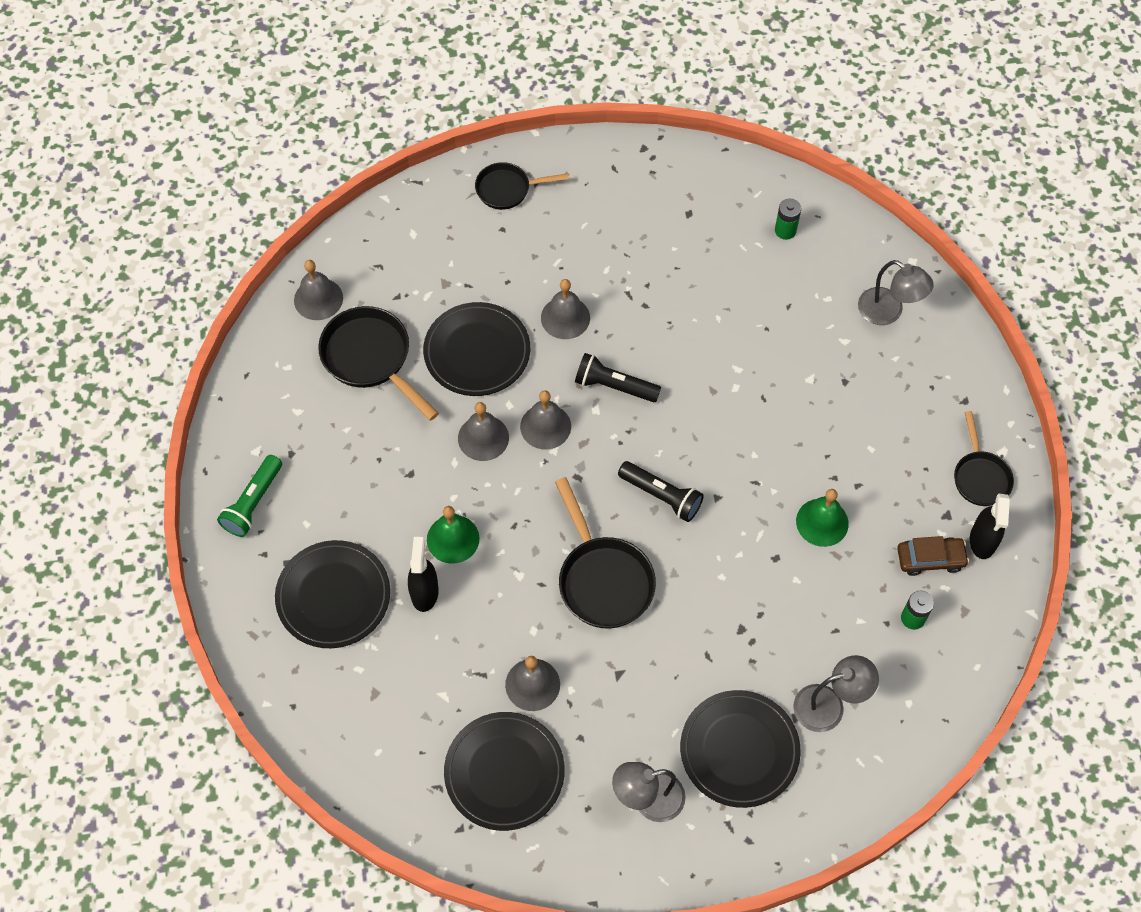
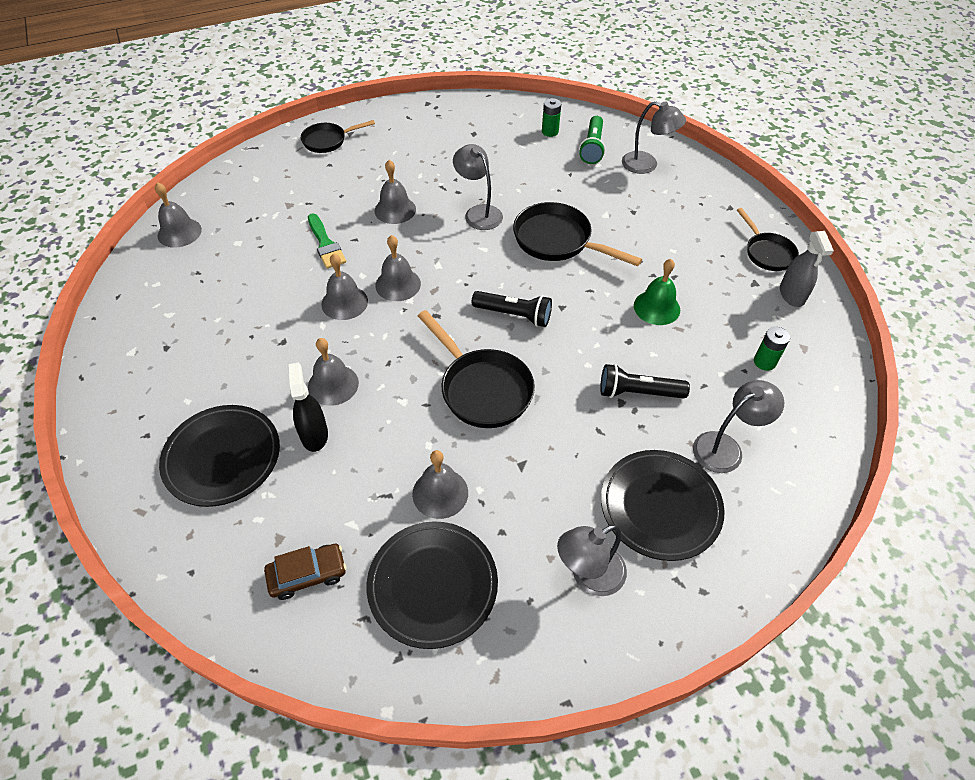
camera: 15 degrees left, 10 degrees down
green flashlight [217,455,282,537] -> green flashlight moved to [579,116,605,164]
black pan [318,306,439,421] -> black pan moved to [513,202,642,266]
black plate [423,302,530,396] -> green brush [308,213,346,269]
green bell [427,506,480,564] -> grey bell [308,338,359,406]
black flashlight [575,353,661,402] -> black flashlight moved to [600,364,690,398]
brown car [897,536,969,576] -> brown car moved to [264,544,346,600]
black spray bottle [970,494,1010,559] -> grey spray bottle [780,231,834,307]
none -> grey lamp [453,144,503,230]

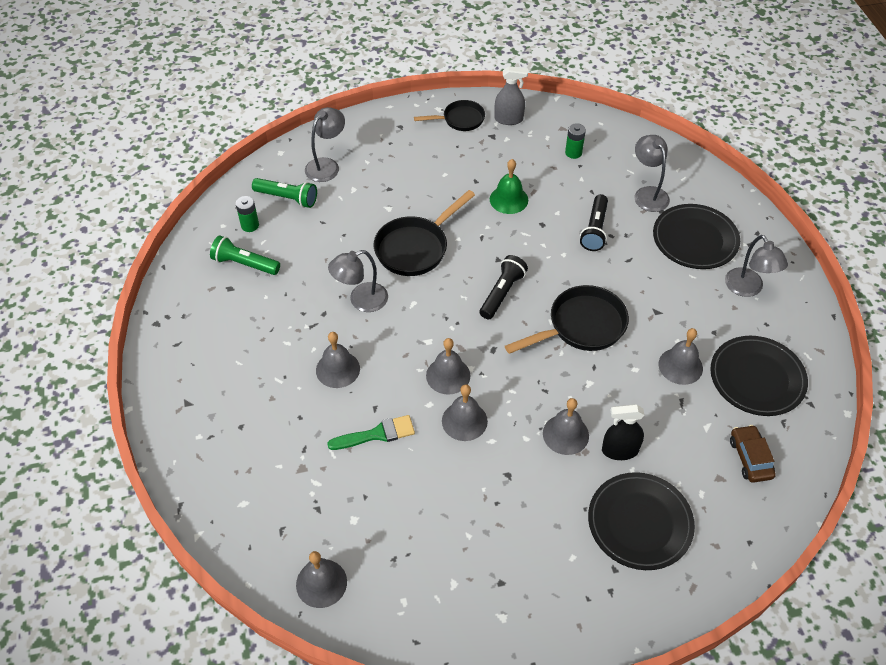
camera: 80 degrees left, 0 degrees up
black pan [301,120,375,153] -> none
none -> green flashlight [210,235,280,275]

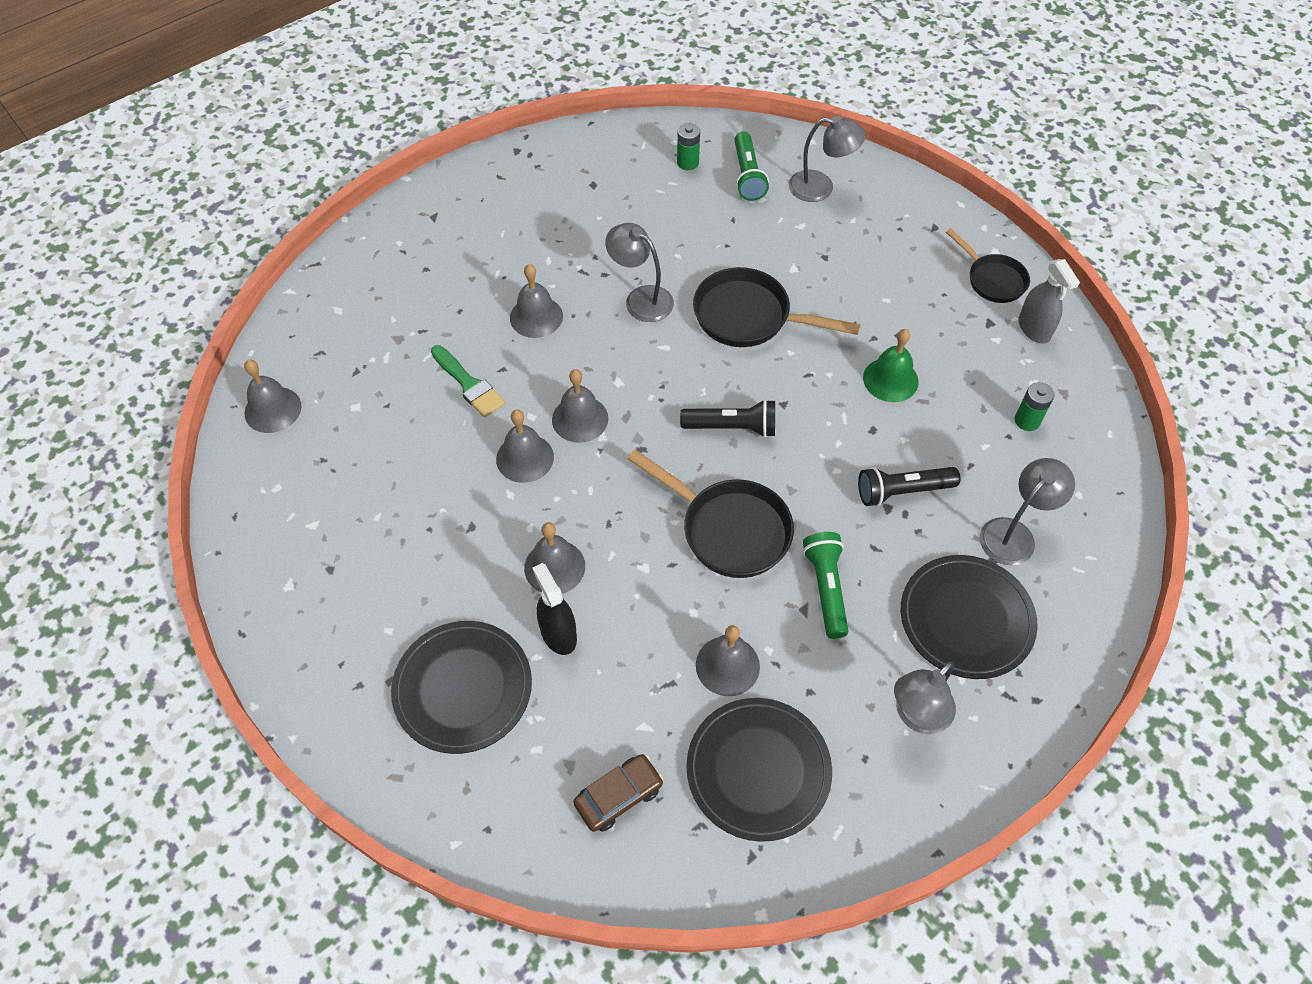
camera: 65 degrees right, 5 degrees up
green flashlight [210,235,280,275] -> green flashlight moved to [803,532,849,639]

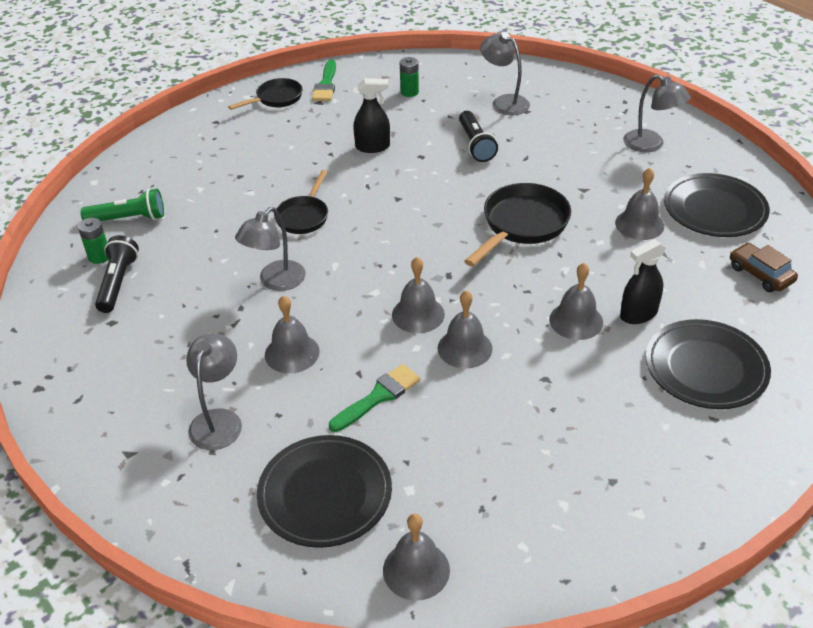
camera: 90 degrees left, 15 degrees down
black flashlight [680,399,775,437] -> black flashlight moved to [95,235,139,313]
black pan [693,267,860,347] -> black pan [274,170,328,234], size x0.63
grey lamp [789,116,866,202] -> grey lamp moved to [186,334,242,450]
green flashlight [803,532,849,639] -> none
green bell [863,329,919,402] -> black spray bottle [353,78,390,153]
black plate [901,555,1038,679] -> black plate moved to [257,435,392,548]
grey spray bottle [1018,259,1080,344] -> green brush [312,60,336,101]

